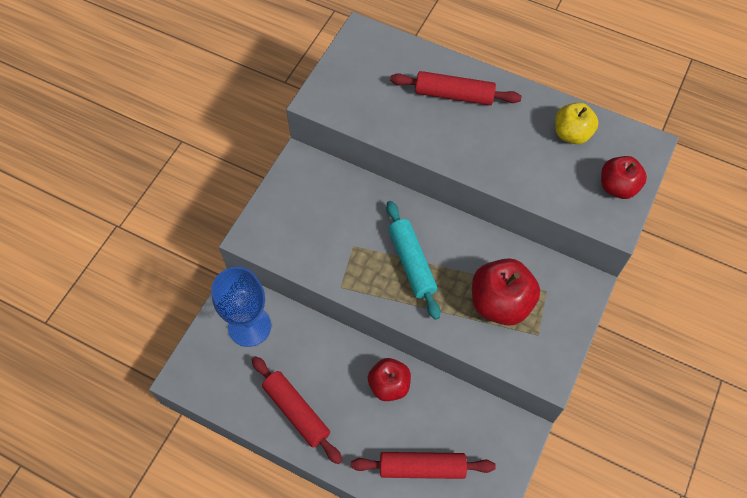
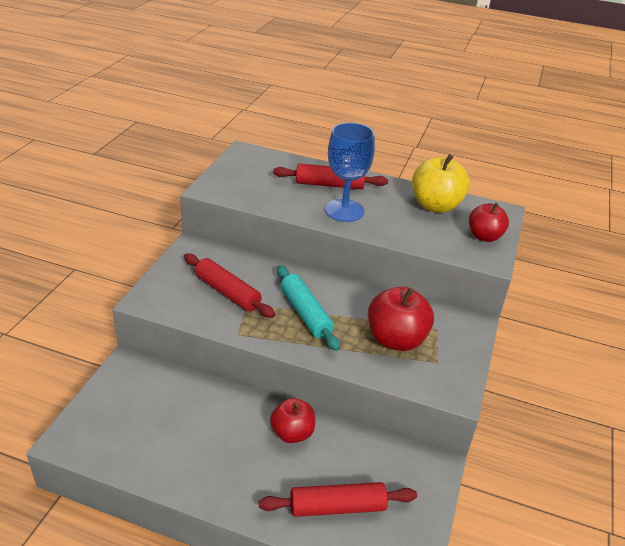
camera: 10 degrees left, 25 degrees down
blue goblet [211,267,271,347] -> blue goblet moved to [325,122,375,222]
red rolling pin [252,356,342,464] -> red rolling pin moved to [184,253,275,318]
yellow apple [555,102,599,144] -> yellow apple [412,154,470,213], size x1.52

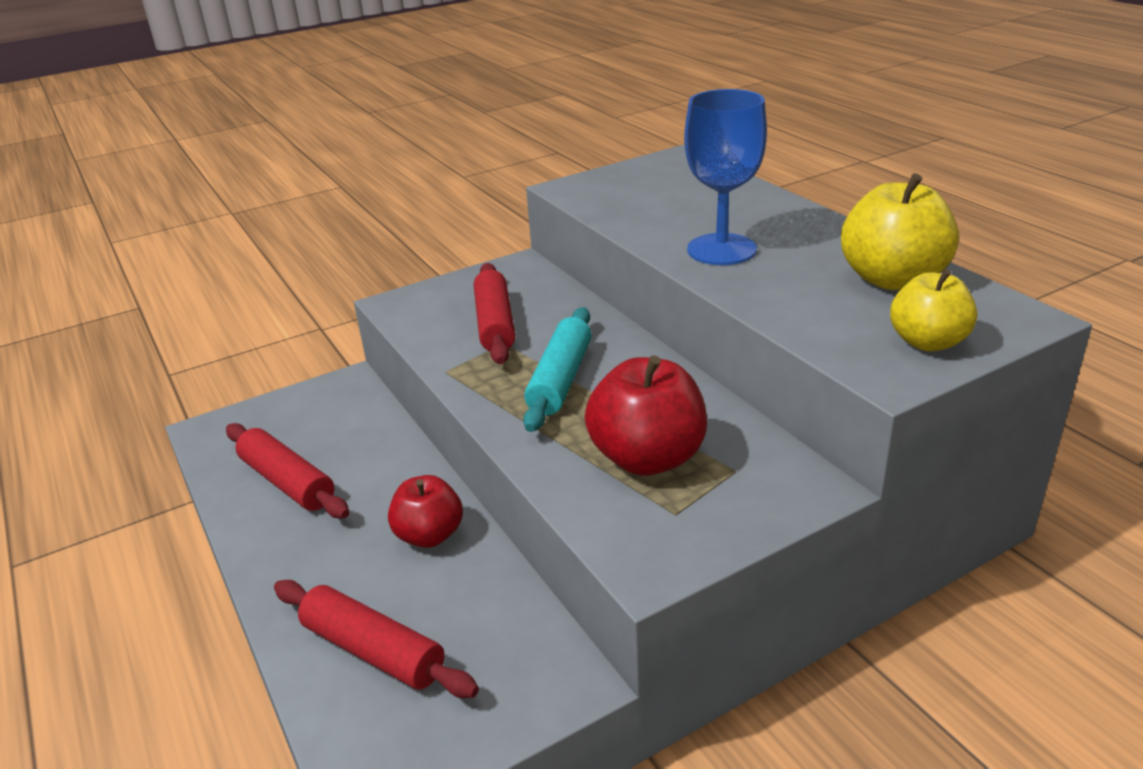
camera: 45 degrees right, 5 degrees down
red rolling pin [273,163,388,189] -> red rolling pin moved to [226,423,349,518]
red apple [469,203,509,242] -> yellow apple [890,269,977,351]

